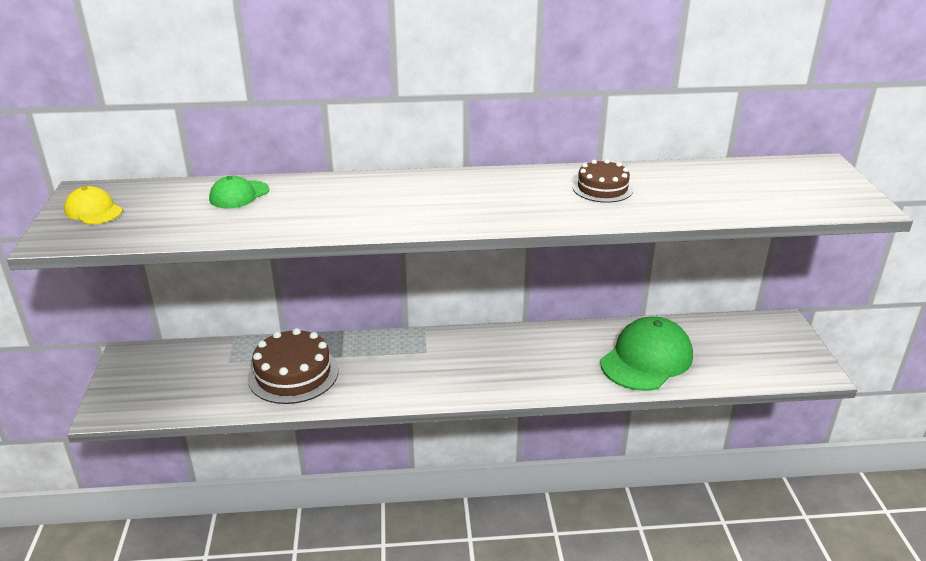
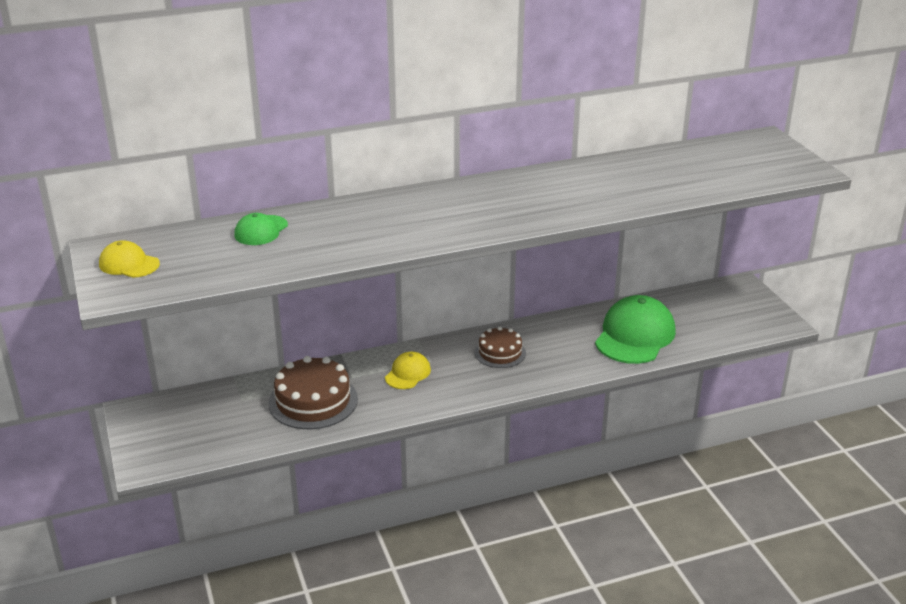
camera: 15 degrees left, 0 degrees up
brown cake [572,159,633,203] -> brown cake moved to [475,327,526,368]
none -> yellow cap [385,352,431,389]

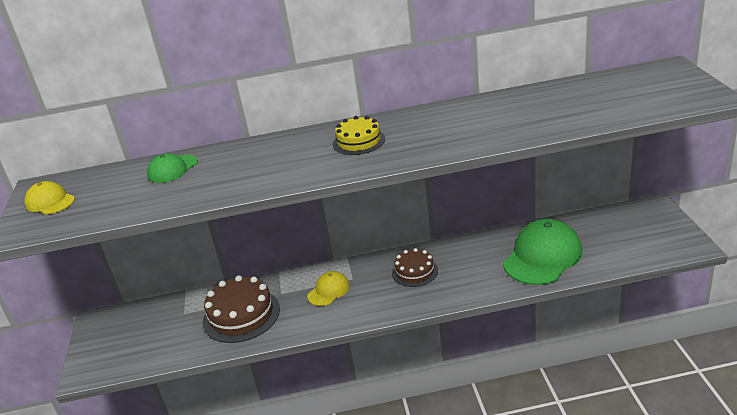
camera: 15 degrees right, 0 degrees up
none -> yellow cake [333,116,385,155]

